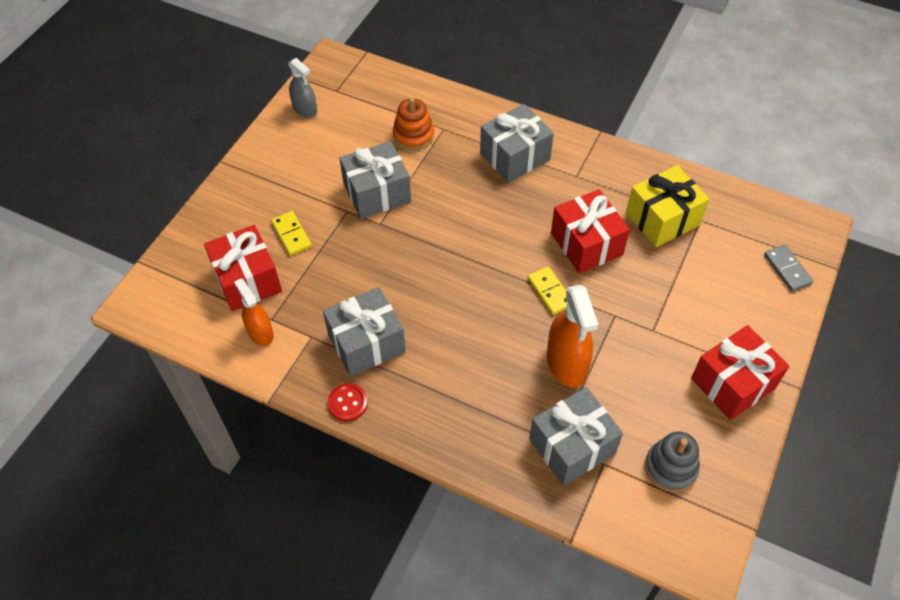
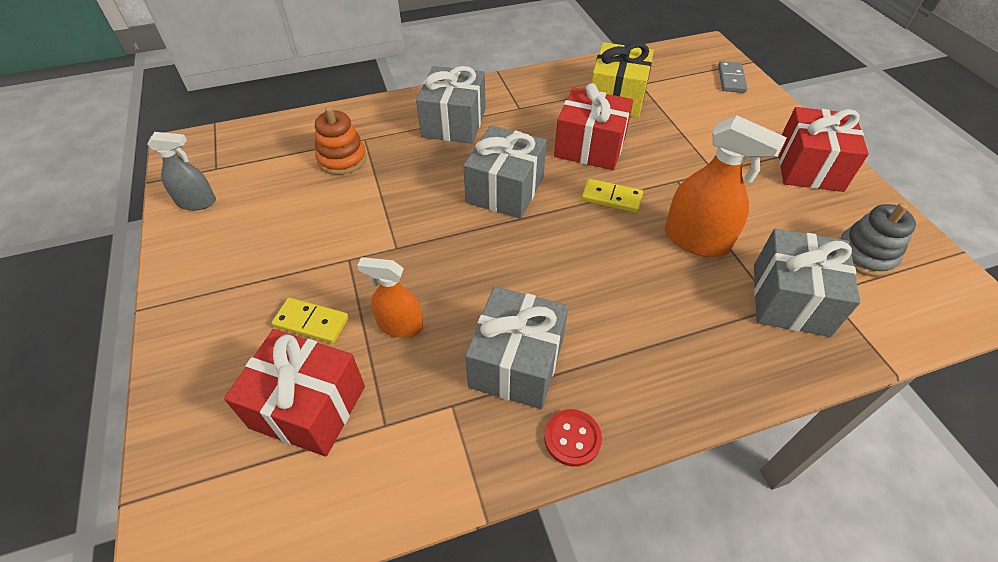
camera: 45 degrees left, 5 degrees down
orange spray bottle [234,278,274,346] -> orange spray bottle moved to [357,257,423,338]
grey gift [339,141,411,219] -> grey gift moved to [463,125,547,219]
grey domino [764,245,813,292] -> grey domino turned 75 degrees clockwise [718,61,747,93]

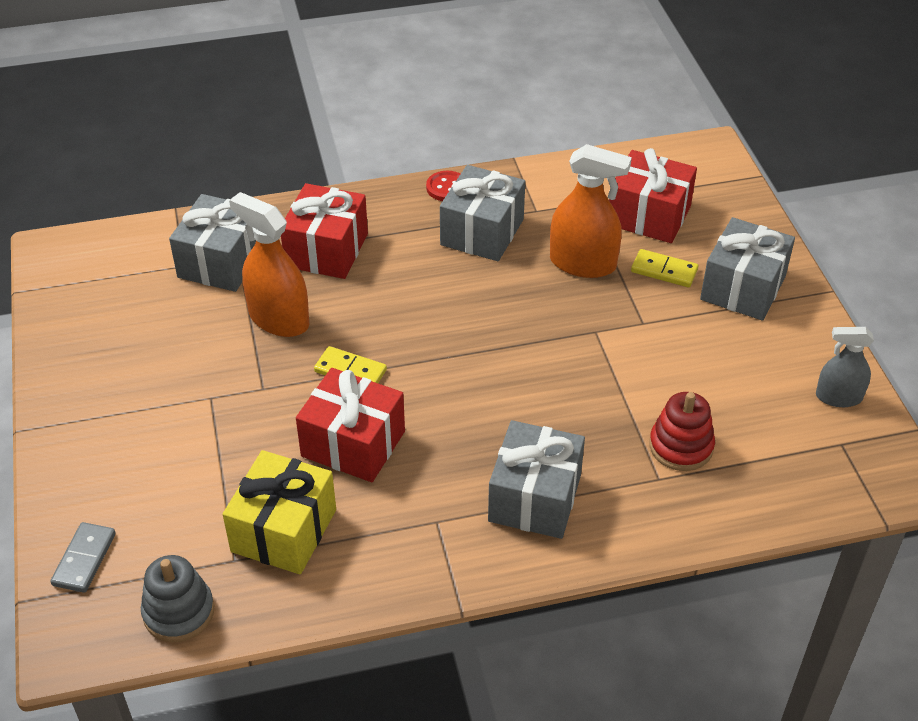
camera: 175 degrees left, 5 degrees down
orange stacking toy [315,106,367,175] -> red stacking toy [649,392,715,471]
orange spray bottle [357,257,423,338] -> orange spray bottle [550,144,632,278], size x1.60
grey gift [463,125,547,219] -> grey gift moved to [700,217,795,321]
red gift [779,107,869,192] -> red gift moved to [281,183,368,279]
grey stacking toy [839,203,916,277] -> grey stacking toy moved to [141,555,214,642]

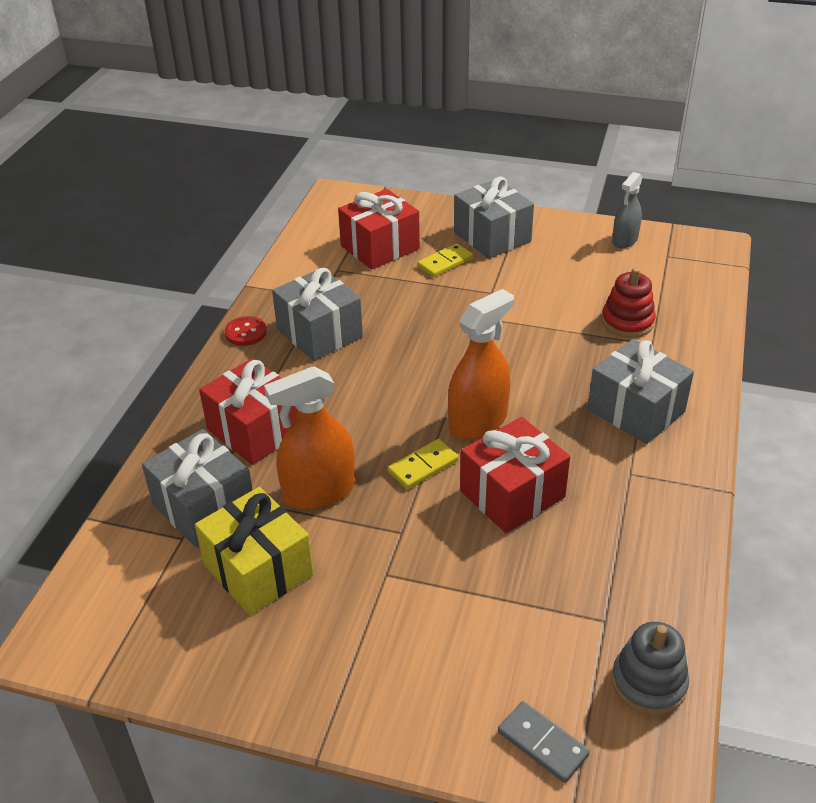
camera: 60 degrees left, 5 degrees down
yellow gift [223,450,336,574] -> yellow gift moved to [195,487,313,615]
orange spray bottle [550,144,632,278] -> orange spray bottle moved to [448,289,514,440]

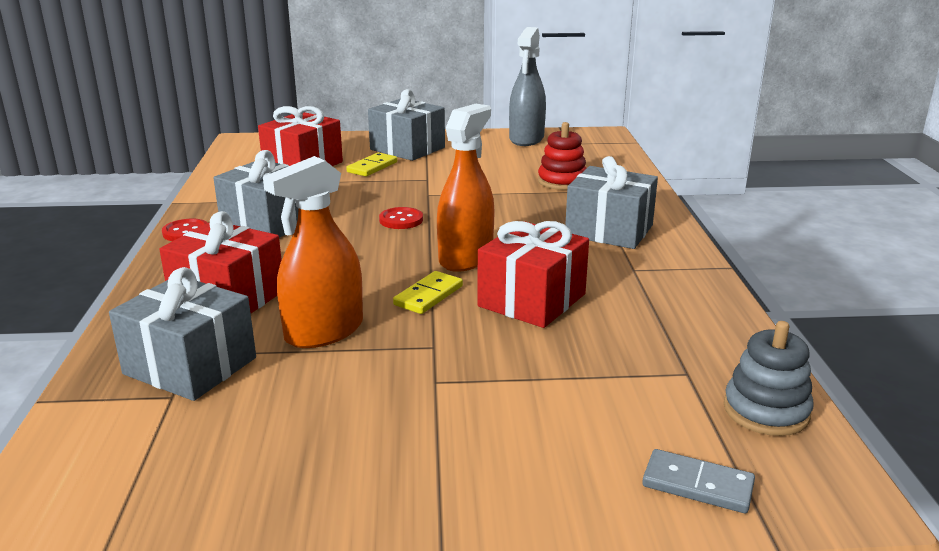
camera: 20 degrees left, 15 degrees down
yellow gift [195,487,313,615] -> none
grey spray bottle [612,172,643,248] -> grey spray bottle [509,27,546,146], size x1.60
none -> red button [379,207,423,229]

